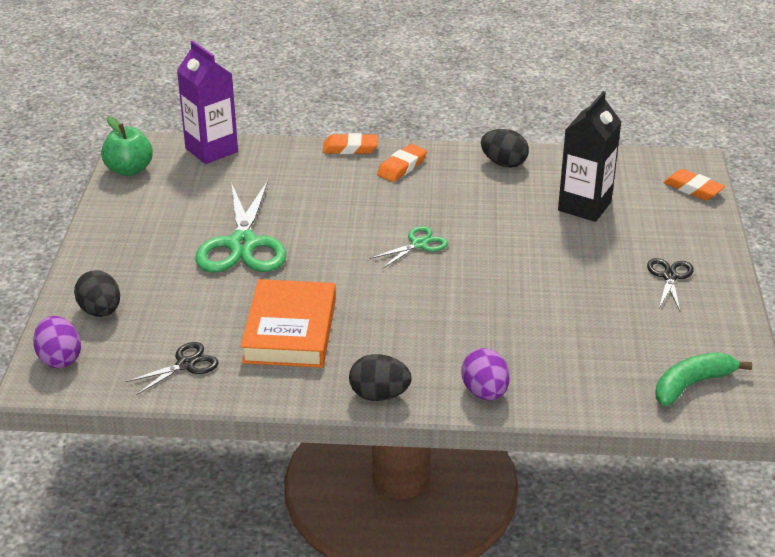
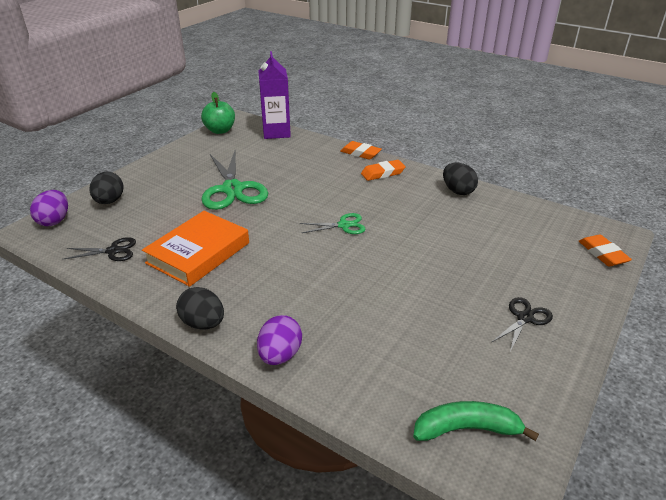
camera: 30 degrees right, 0 degrees up
green scissors [195,181,286,272] -> green scissors turned 45 degrees counterclockwise [201,151,268,210]
black carton [558,91,621,222] -> none

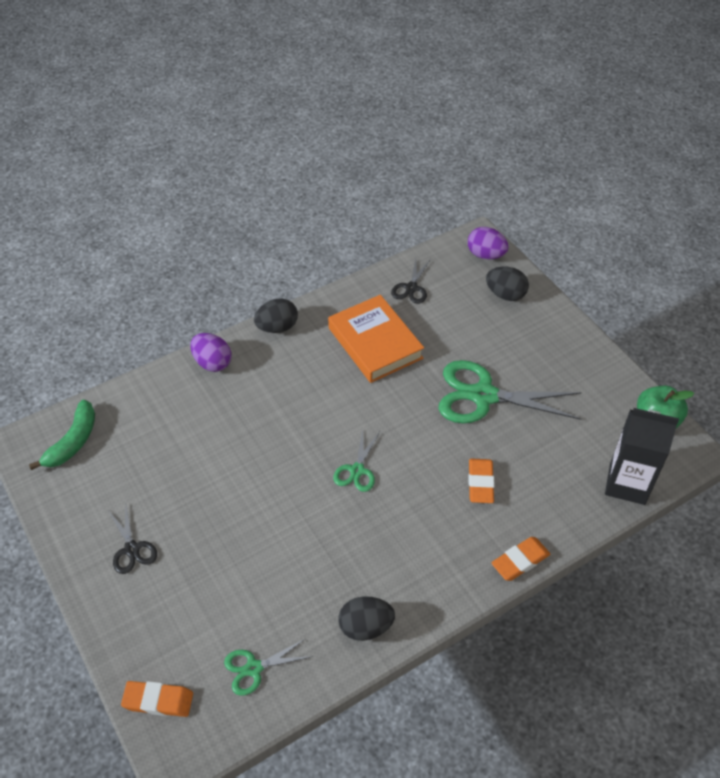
camera: 115 degrees right, 15 degrees up
purple carton [258,51,291,139] -> black carton [605,408,679,505]
orange eraser [361,160,406,181] -> orange eraser moved to [468,458,495,503]
none -> green scissors [224,639,313,696]

